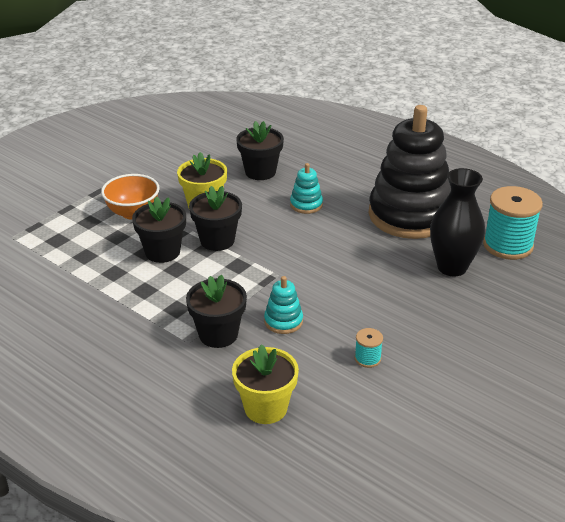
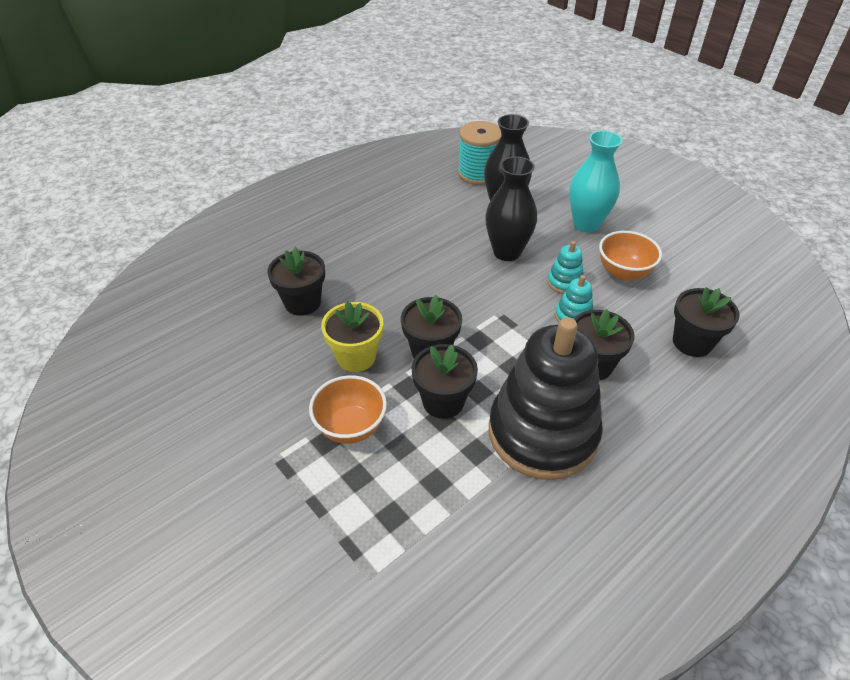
camera: 80 degrees left, 10 degrees up
yellow flower pot [232,344,299,424] -> black flower pot [673,287,739,357]
turquoise stacking toy [290,163,323,214] -> turquoise stacking toy moved to [547,241,583,294]
turquoise spool [355,328,383,368] -> orange bowl [599,231,662,281]
black stacking toy [369,105,451,239] -> black stacking toy moved to [489,317,603,480]
none -> black vase [485,156,537,261]
none -> turquoise vase [569,130,623,232]

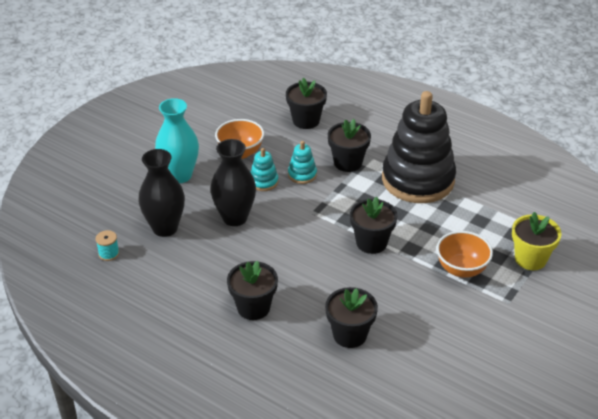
camera: 105 degrees left, 5 degrees down
yellow flower pot [321,301,383,372] -> yellow flower pot moved to [512,212,562,270]
black flower pot [412,344,478,419] -> black flower pot moved to [227,261,278,320]
turquoise spool [458,121,501,185] -> turquoise spool [96,230,119,261], size x0.46

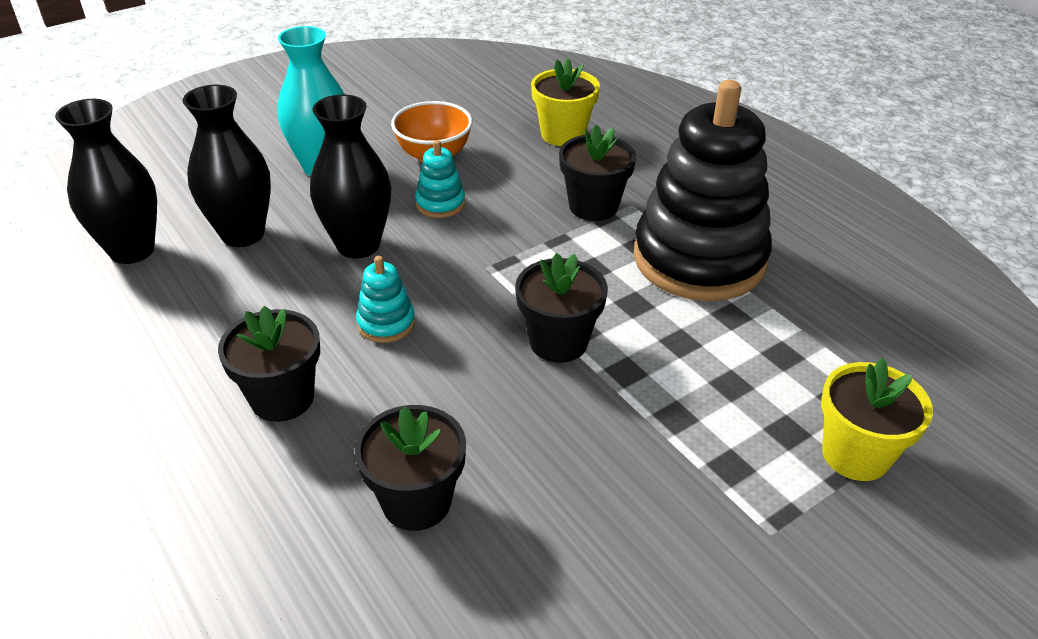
camera: 20 degrees right, 0 degrees up
turquoise spool [96,230,119,261] -> black vase [55,99,157,264]
black flower pot [286,78,327,129] -> yellow flower pot [531,59,600,146]
turquoise stacking toy [288,141,317,184] -> turquoise stacking toy moved to [356,256,415,343]
orange bowl [436,231,493,278] -> none

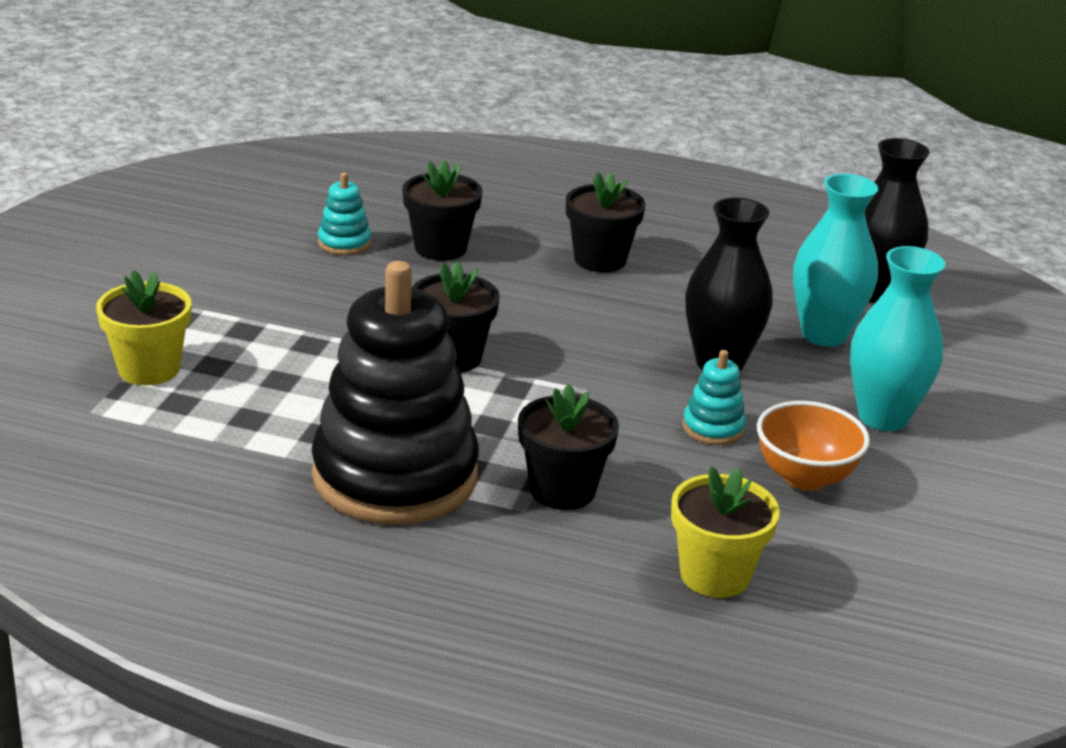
camera: 140 degrees right, 10 degrees down
black vase [183,85,271,247] -> turquoise vase [793,174,878,347]
turquoise stacking toy [356,256,415,343] -> turquoise stacking toy moved to [318,172,371,255]

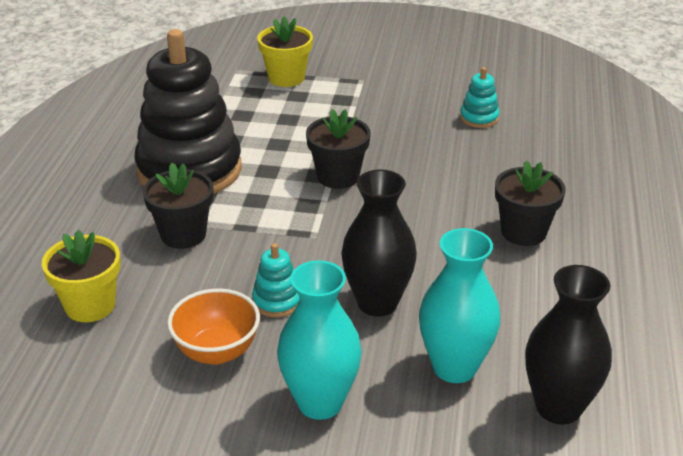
camera: 85 degrees right, 5 degrees up
black flower pot [402,160,482,261] -> none

